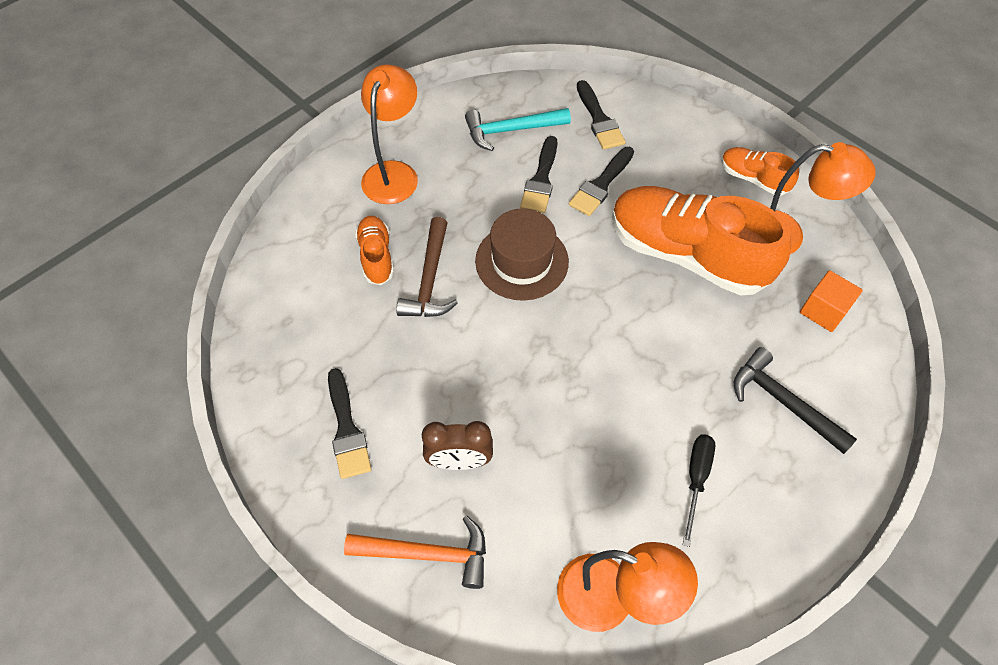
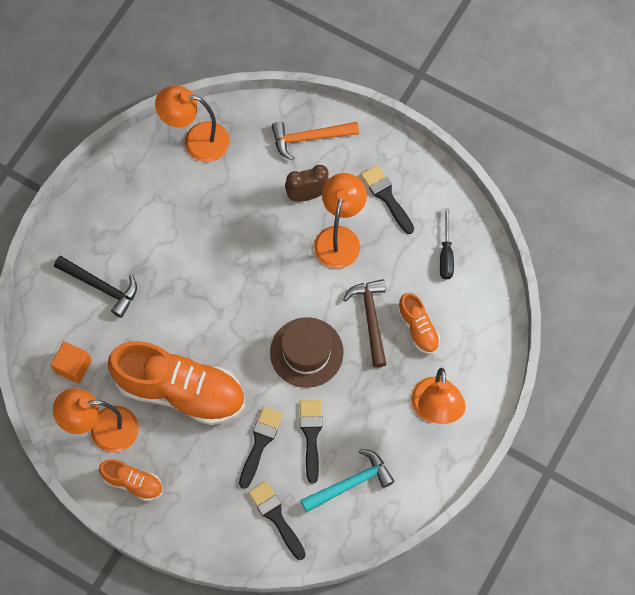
camera: 165 degrees right, 10 degrees up
black screwdriver [683,434,715,547] -> black screwdriver moved to [440,208,454,280]
none -> orange lamp [314,173,367,269]

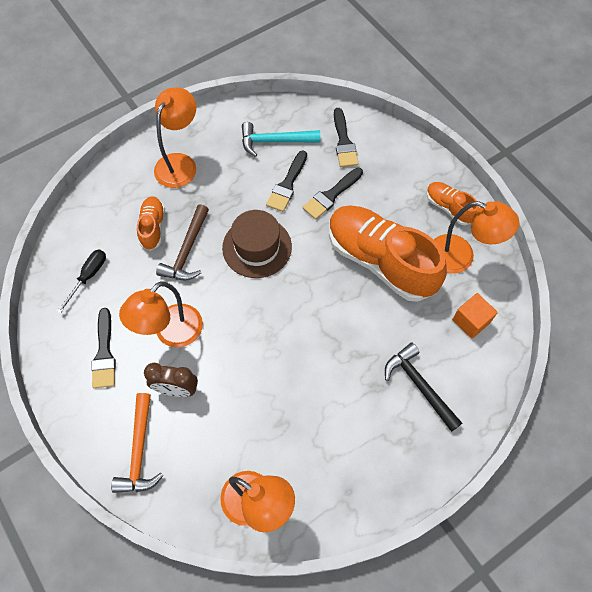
camera: 155 degrees left, 5 degrees down
orange hammer [272,122,359,161] -> orange hammer turned 75 degrees clockwise [111,393,164,493]

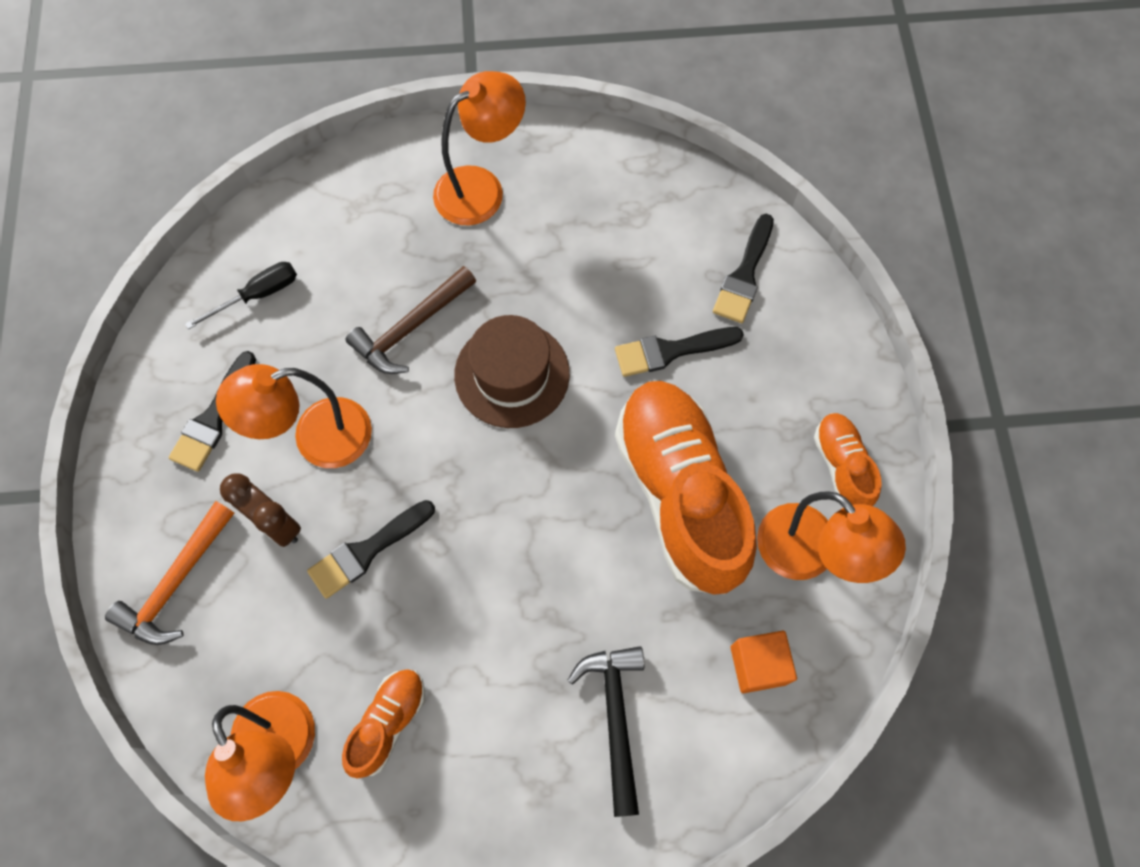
camera: 30 degrees right, 5 degrees up
orange shoe [137,196,165,251] -> orange shoe moved to [342,669,425,779]
turquoise hammer [242,122,320,157] -> none
black brush [266,151,307,212] -> black brush moved to [307,500,435,599]

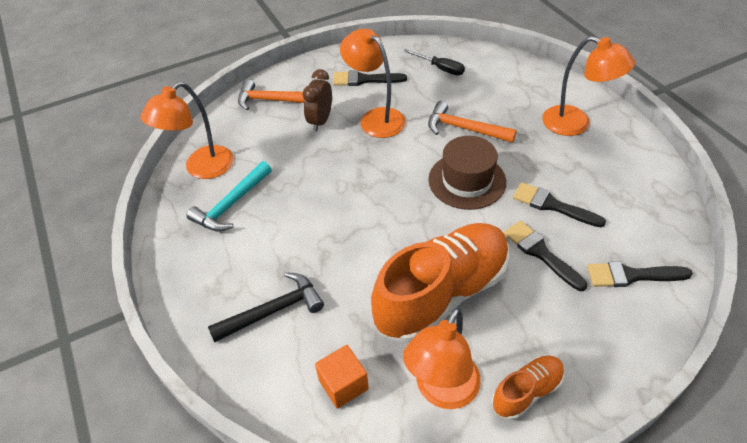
camera: 70 degrees right, 20 degrees down
black brush [307,500,435,599] -> black brush moved to [513,182,606,227]
orange shoe [342,669,425,779] -> turquoise hammer [187,161,272,232]
brown hammer [345,266,476,374] -> orange hammer [428,101,517,143]

